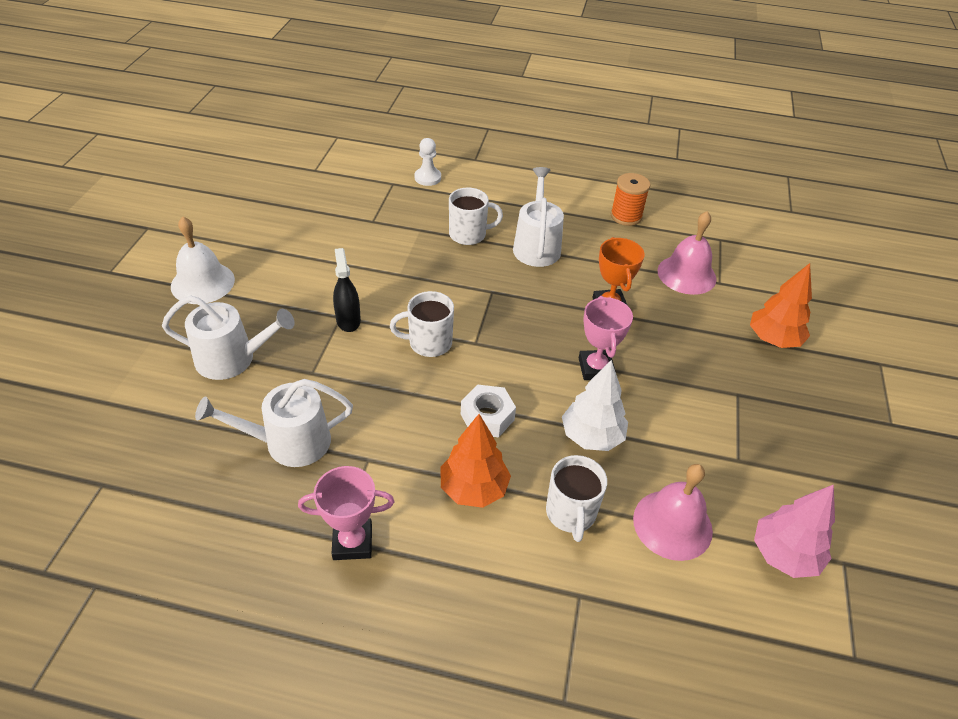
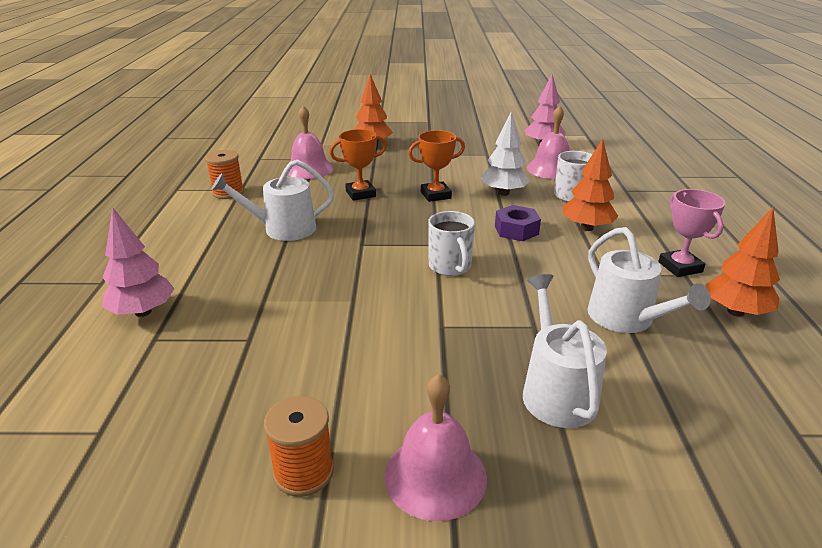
camera: 100 degrees left, 15 degrees down
white bell [171,217,235,304] -> pink bell [384,374,487,521]
black spray bottle [333,248,361,332] -> none
white pawn [414,138,441,186] -> pink tree [102,207,175,317]
white mug [449,188,503,245] -> none
white nut [461,384,516,437] -> purple nut [495,205,541,241]
pink trophy [579,296,633,380] -> orange trophy [408,130,465,202]
none -> orange spool [264,396,334,497]
none -> orange tree [705,207,780,317]

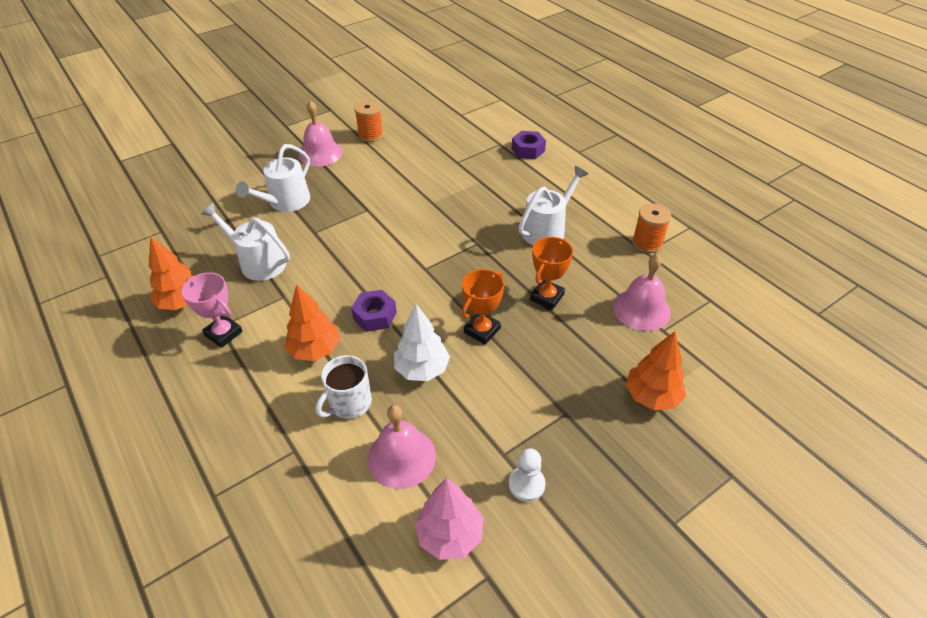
camera: 145 degrees right, 15 degrees up
pink tree [102,207,175,317] -> purple nut [512,131,546,159]
white mug [428,211,475,276] -> none
white watering can [523,274,607,428] -> white watering can turned 75 degrees clockwise [236,144,310,212]
none -> white pawn [509,448,546,502]

